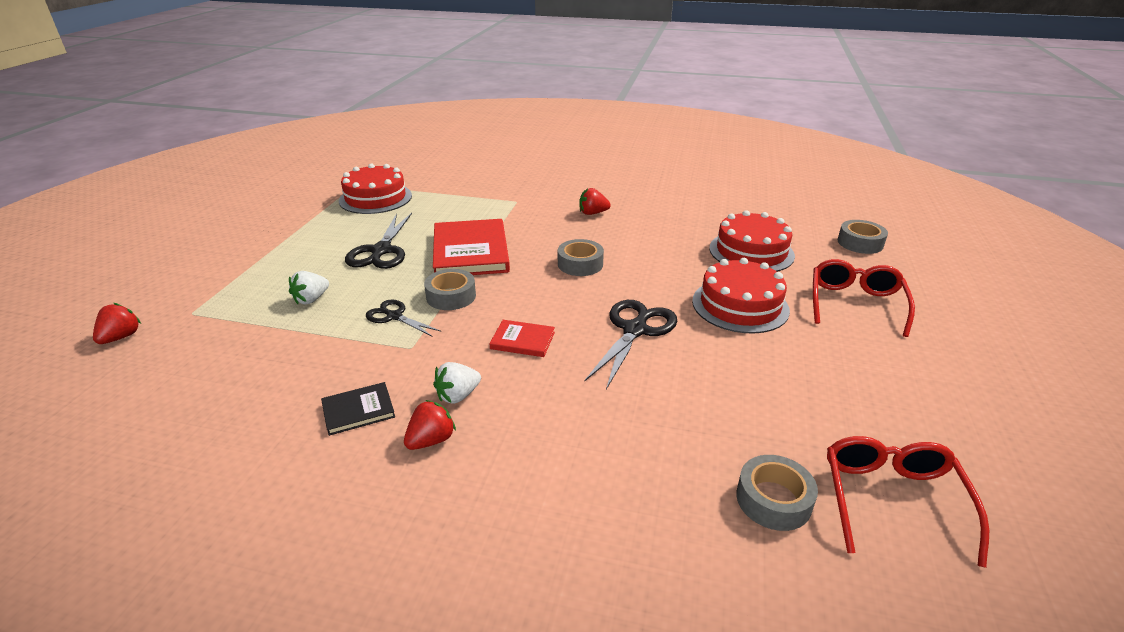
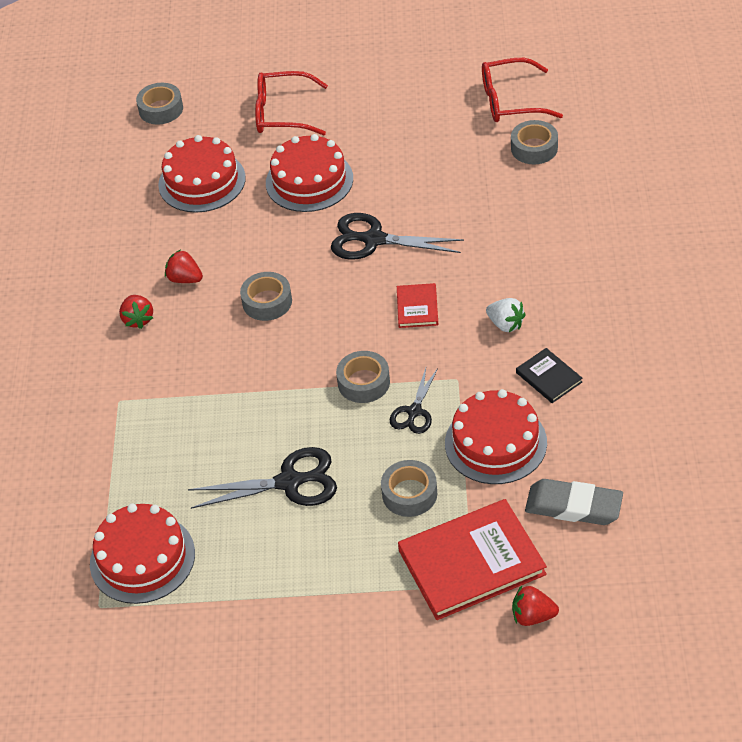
camera: 100 degrees left, 15 degrees up
white strawberry [289,271,329,304] -> grey tape [381,460,437,517]
red strawberry [404,400,456,450] -> red strawberry moved to [165,250,203,283]
red book [433,219,510,275] -> red book moved to [398,499,547,620]
none -> red cake [445,389,547,484]
none -> grey eraser [525,479,623,525]

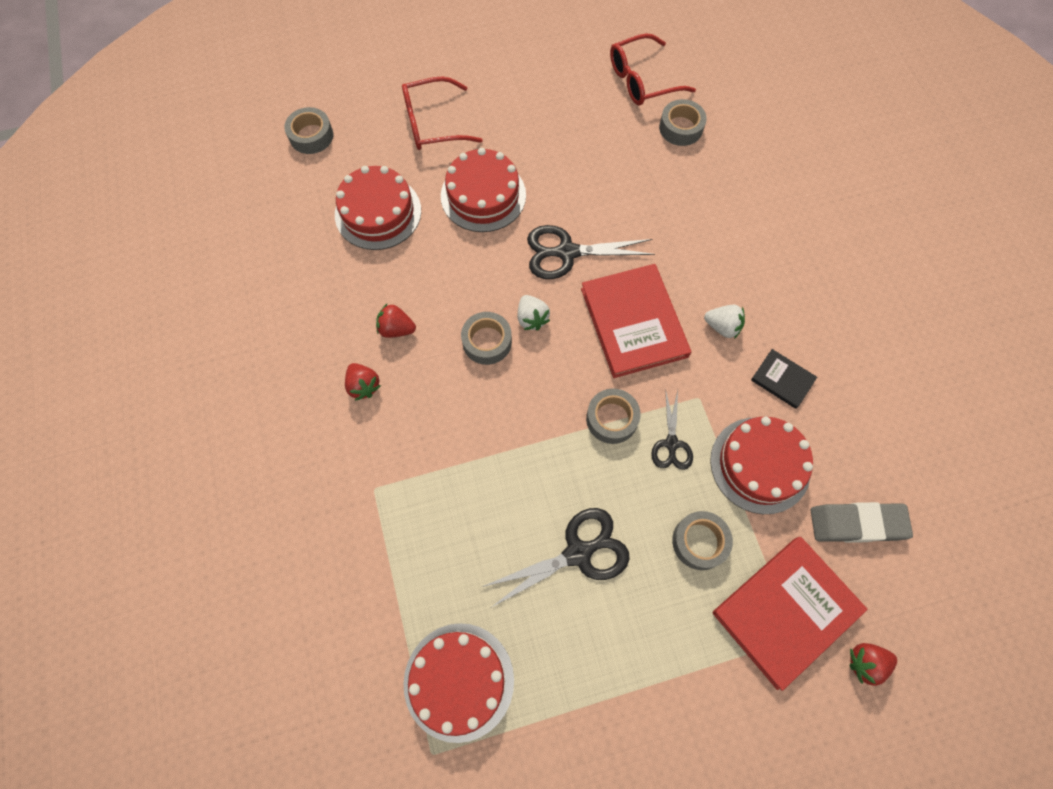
camera: 20 degrees left, 20 degrees up
red book [397,283,438,328] -> red book [581,264,691,378], size x2.06
none -> white strawberry [518,295,550,330]

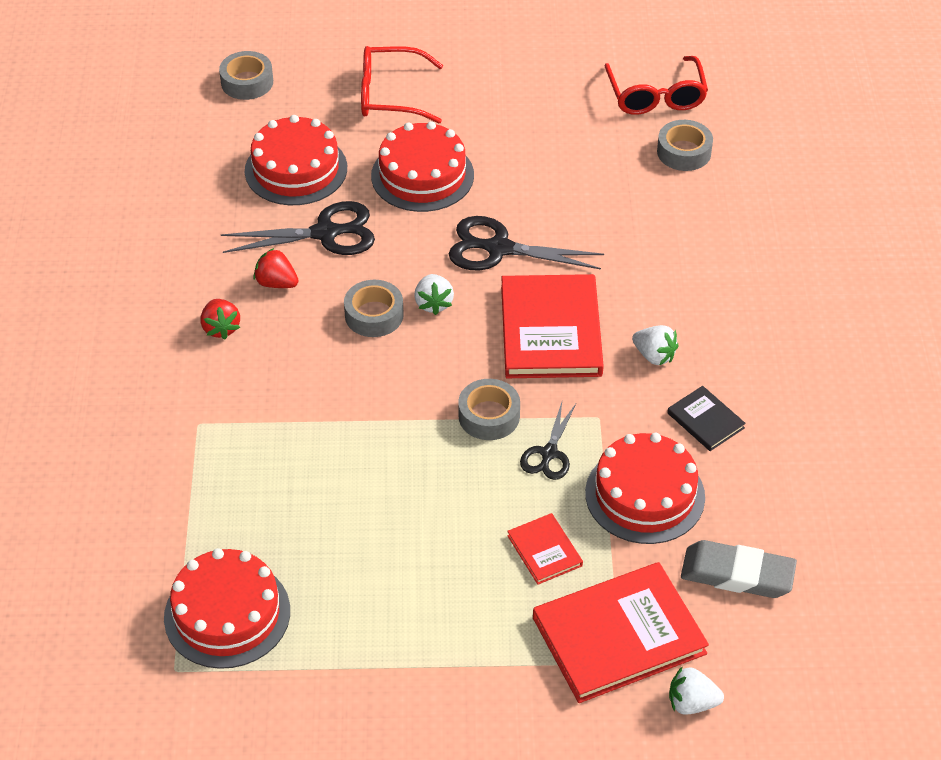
camera: 15 degrees right, 20 degrees down
black scissors [482,508,630,607] -> black scissors moved to [221,201,375,255]
red glasses [610,33,696,105] -> red glasses turned 90 degrees counterclockwise [604,56,708,115]
grey tape [672,511,733,570] -> red book [507,513,583,585]
red strawberry [849,643,897,686] -> white strawberry [669,666,724,715]

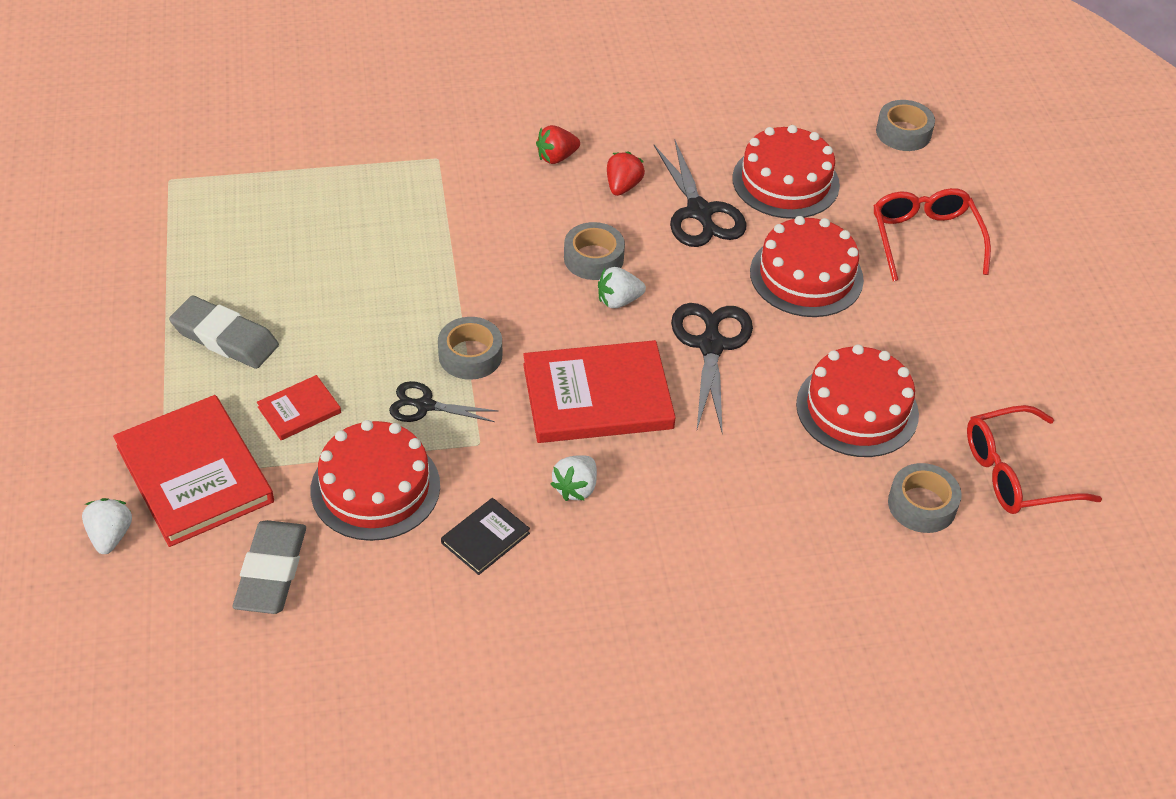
camera: 80 degrees right, 0 degrees up
red cake [164,548,290,669] -> red cake moved to [796,344,919,457]
none -> grey eraser [169,296,279,369]

